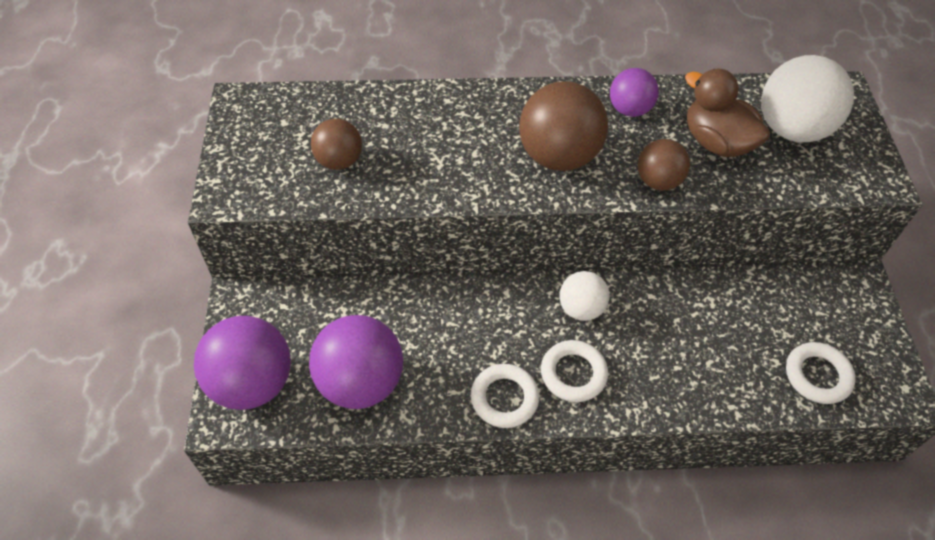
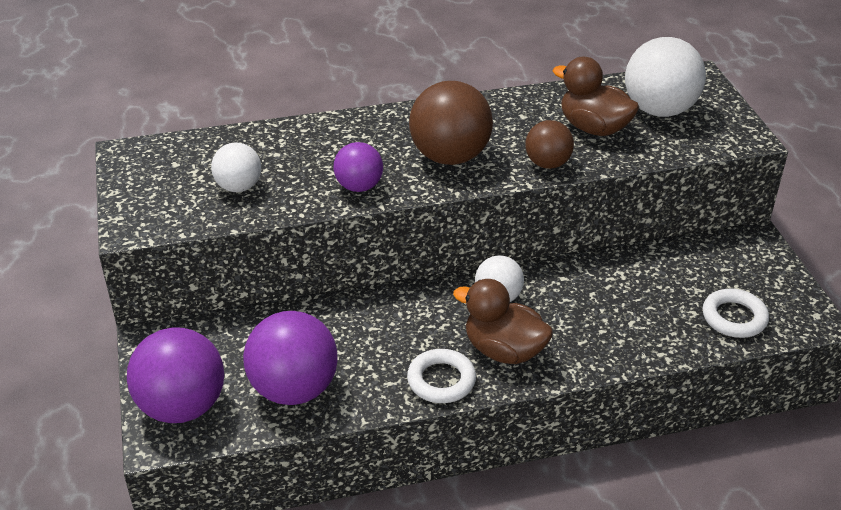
camera: 10 degrees left, 15 degrees down
brown ball [311,119,362,170] -> white ball [211,142,261,192]
white ring [541,340,608,402] -> brown duck [453,279,553,364]
purple ball [610,68,659,117] -> purple ball moved to [334,142,383,192]

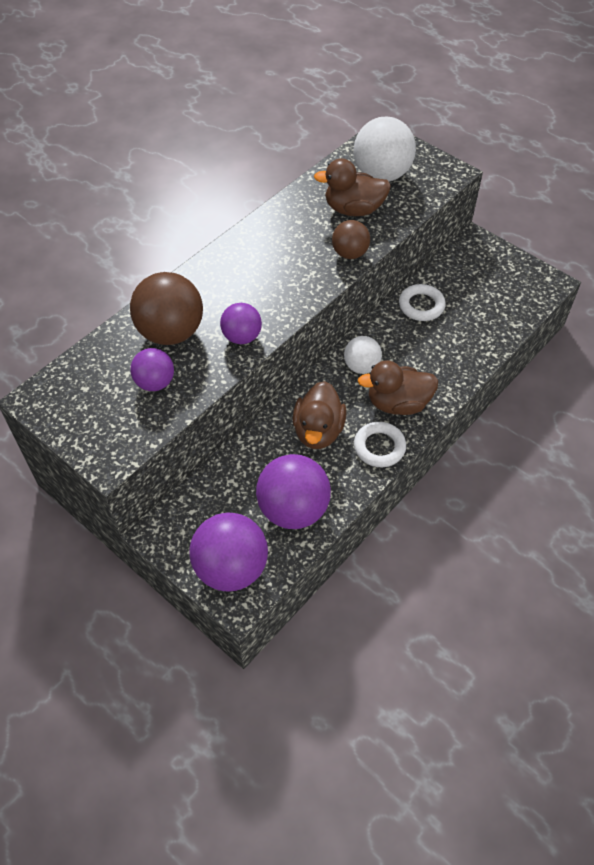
camera: 35 degrees left, 15 degrees up
white ball [211,142,261,192] -> purple ball [130,348,174,391]
brown ball [409,81,493,165] -> brown ball moved to [130,272,203,345]
white ring [703,289,769,338] -> white ring moved to [399,284,446,321]
none -> brown duck [293,381,347,449]

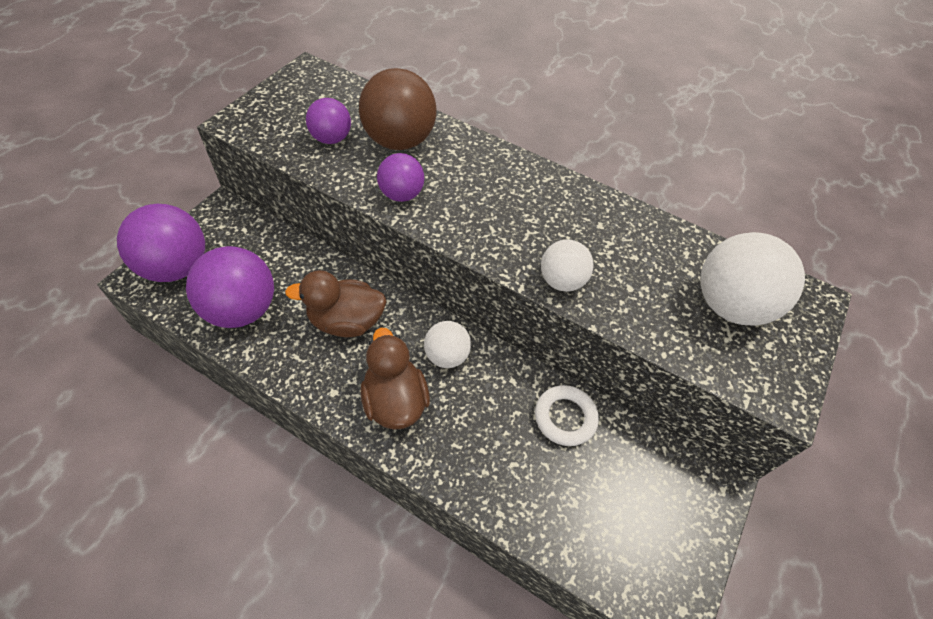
camera: 75 degrees right, 0 degrees up
brown duck [314,158,391,216] -> none
brown ball [332,220,370,259] -> white ball [541,240,594,292]
white ring [354,422,406,467] -> none

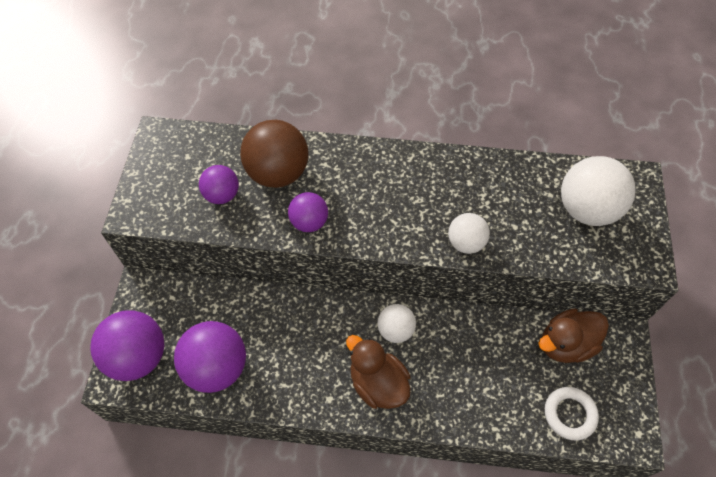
camera: 20 degrees left, 5 degrees up
brown duck [285,270,387,337] -> brown duck moved to [538,308,609,363]
white ring [535,385,599,446] -> white ring moved to [545,387,599,441]

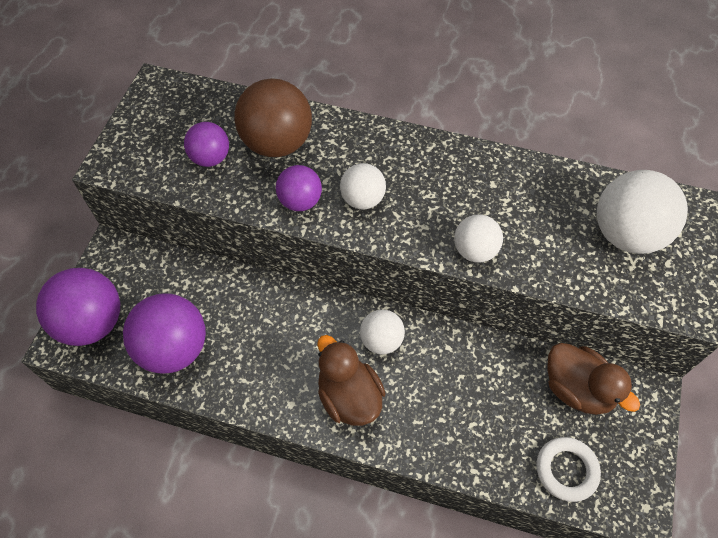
camera: 10 degrees right, 0 degrees up
brown duck [538,308,609,363] -> brown duck turned 120 degrees counterclockwise [547,343,640,415]
none -> white ball [340,163,386,209]

